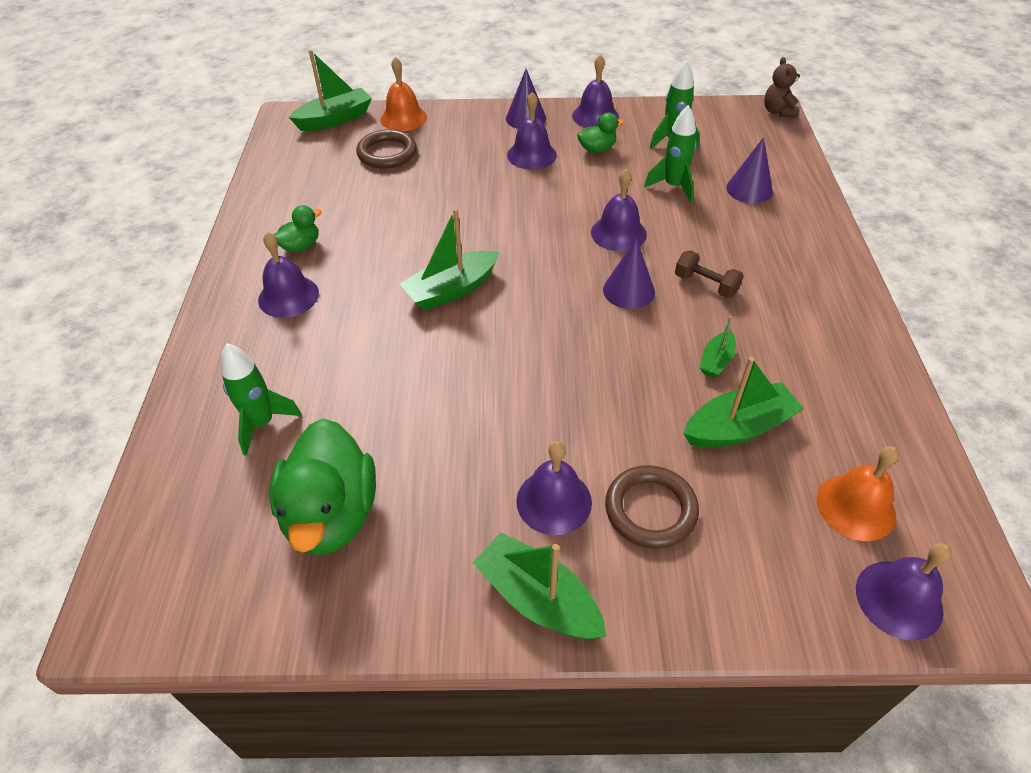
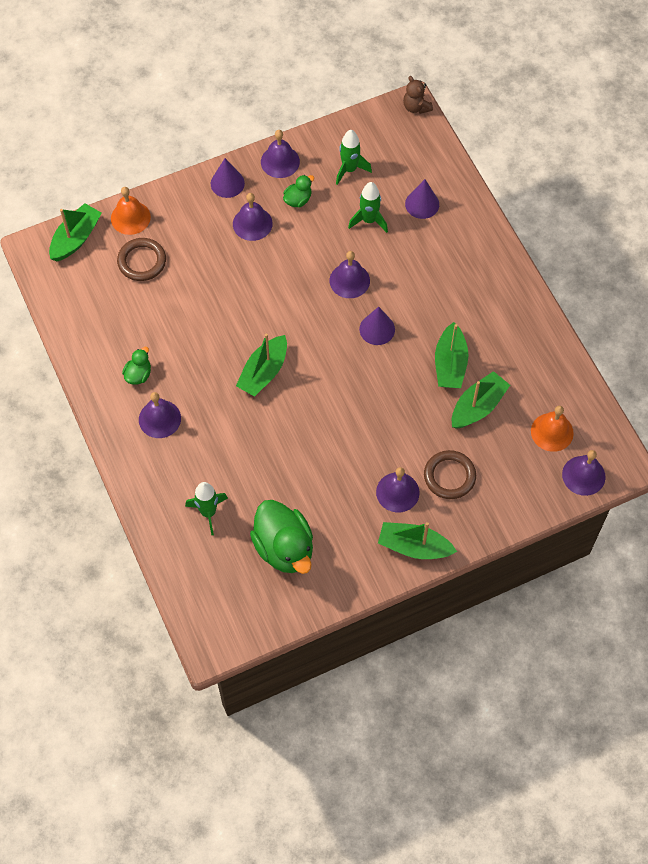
camera: 25 degrees left, 15 degrees up
brown dumbbell [675,250,744,298] -> none
green boat [700,316,736,378] -> green boat [435,322,469,388], size x1.82

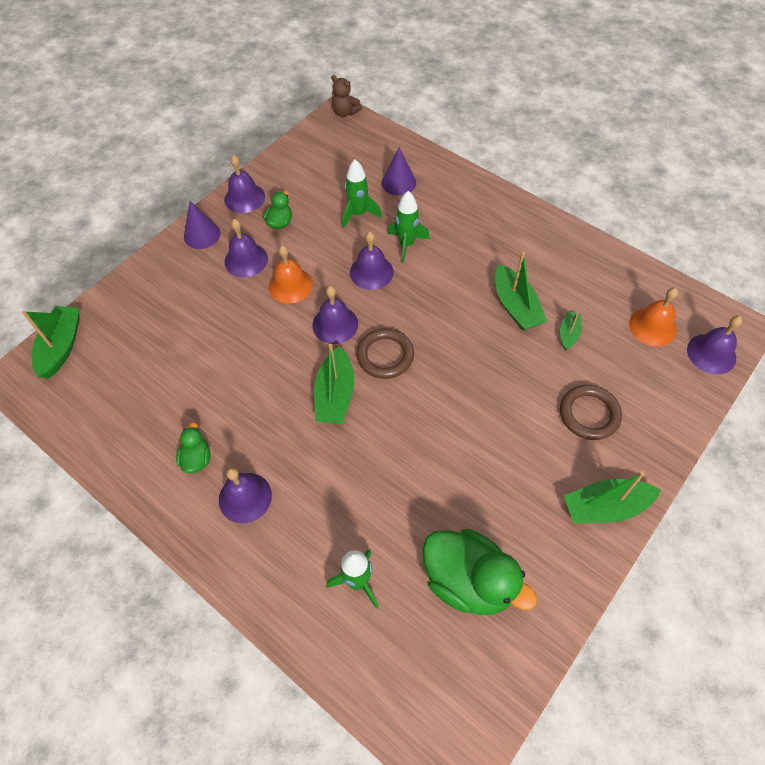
camera: 25 degrees left, 5 degrees down
orange bell [111,187,151,235] -> orange bell moved to [269,245,313,304]
brown ring [117,238,166,281] -> brown ring moved to [356,328,414,379]
green rocket [336,130,372,185] -> green rocket moved to [388,191,430,263]
purple cone [359,307,395,345] -> none
purple bell [376,467,420,513] -> purple bell moved to [312,286,358,344]
green boat [452,371,510,429] -> green boat [560,311,581,350], size x0.55

